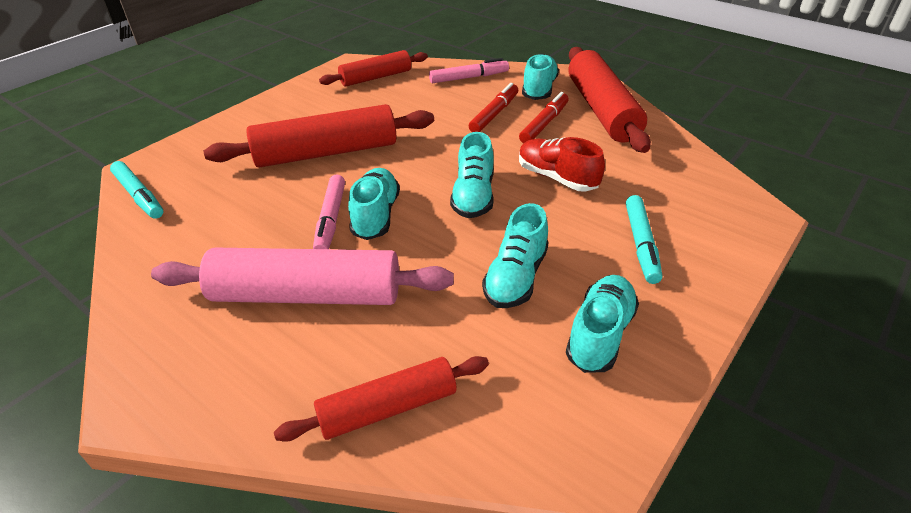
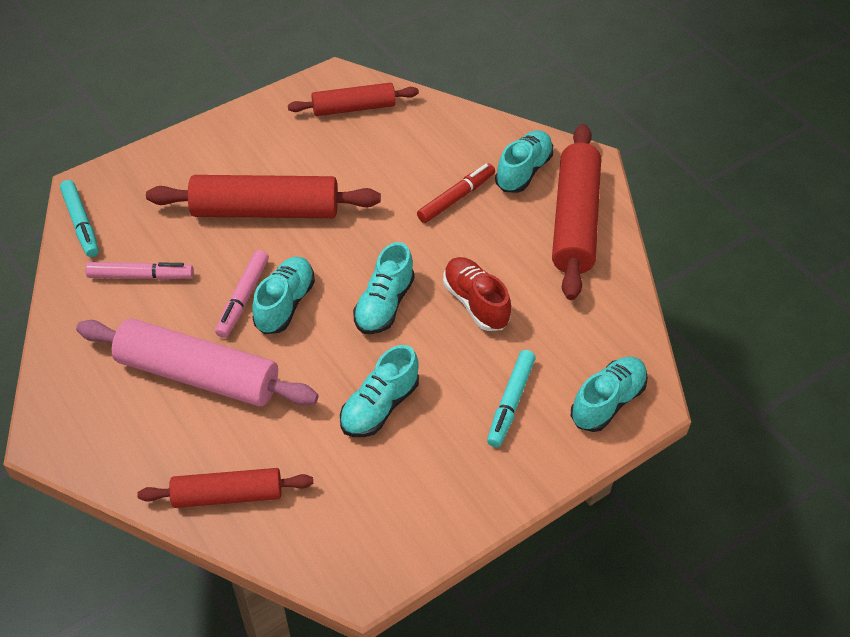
camera: 15 degrees right, 10 degrees up
pink marker [429,58,509,83] -> pink marker moved to [85,262,194,280]
red marker [519,92,569,143] -> none
turquoise shoe [566,275,639,373] -> turquoise shoe moved to [571,357,648,432]

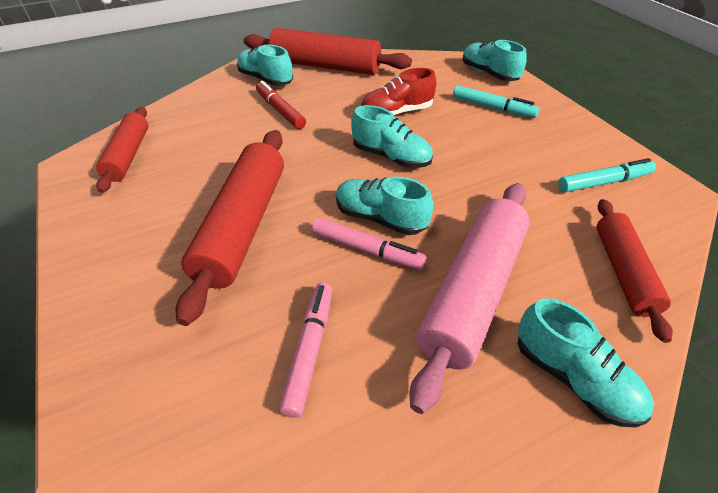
camera: 80 degrees left, 5 degrees down
turquoise marker [60,180,99,257] -> turquoise marker moved to [558,158,656,192]
turquoise shoe [340,345,419,437] -> turquoise shoe moved to [518,298,654,427]

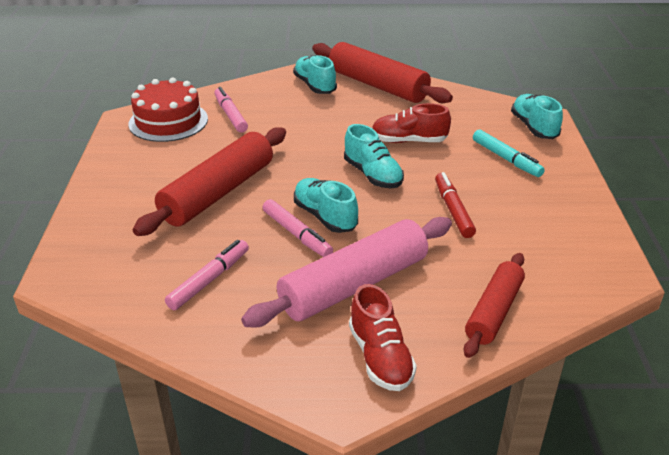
camera: 25 degrees right, 10 degrees down
red rolling pin [96,107,148,193] -> red cake [129,78,208,142]
red marker [256,81,306,129] -> red marker moved to [435,172,476,238]
turquoise shoe [518,298,654,427] -> red shoe [349,284,417,391]
turquoise marker [558,158,656,192] -> none
none -> pink marker [214,87,248,133]

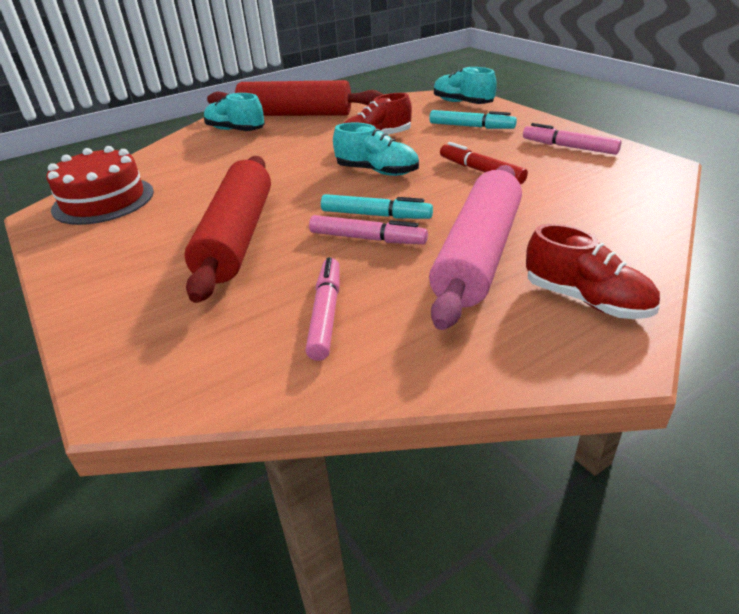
camera: 30 degrees left, 0 degrees up
pink marker [214,87,248,133] -> pink marker moved to [523,123,621,155]
turquoise shoe [294,178,358,233] -> turquoise marker [321,194,433,219]
red rolling pin [464,253,525,358] -> none

